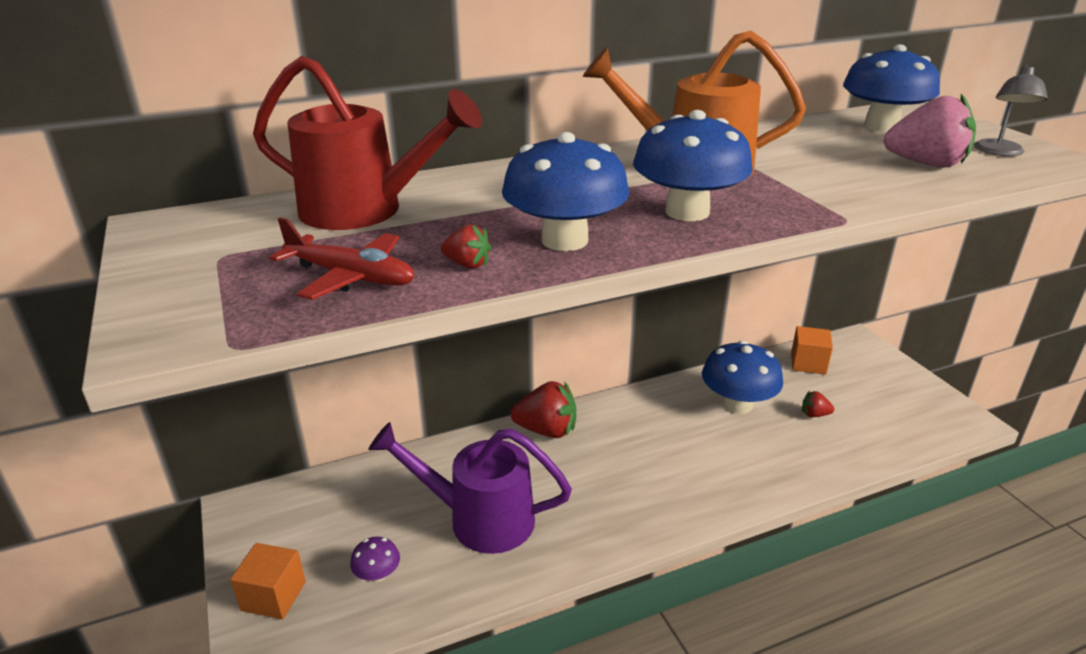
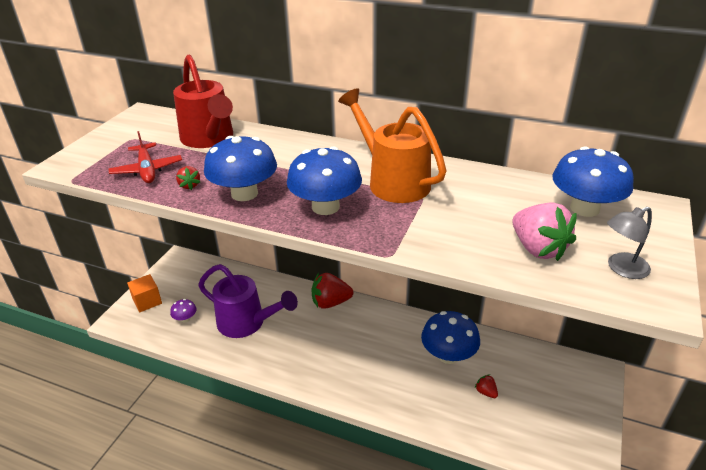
camera: 45 degrees right, 5 degrees up
purple watering can [368,422,572,554] -> purple watering can turned 150 degrees clockwise [198,264,298,338]
red strawberry [511,381,576,438] -> red strawberry turned 120 degrees clockwise [312,273,353,309]
orange cube [791,326,833,375] -> none

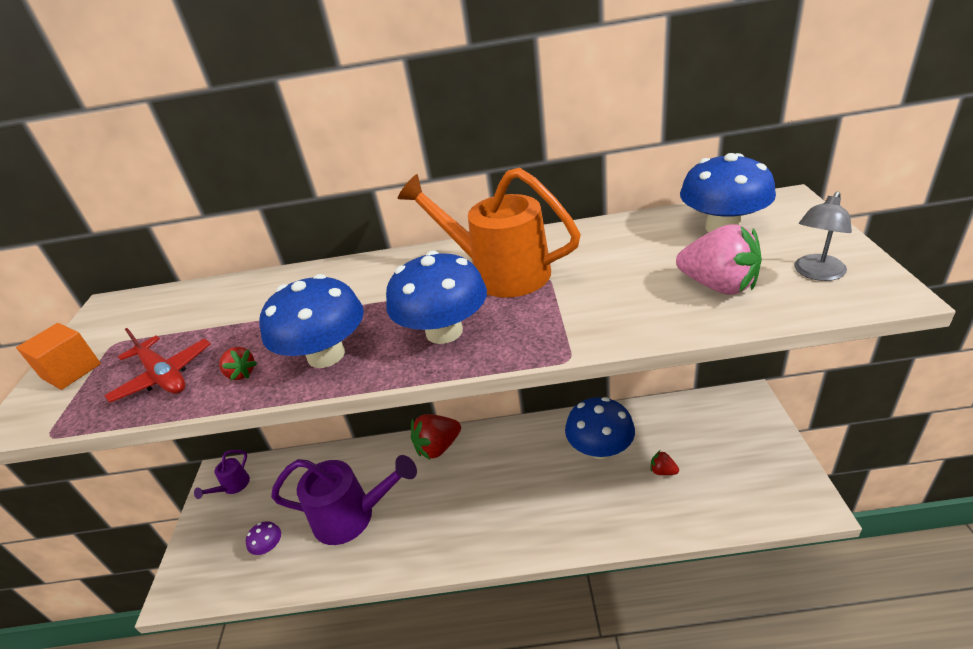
camera: 20 degrees left, 0 degrees up
orange cube [127,274,162,312] -> orange cube moved to [16,323,101,390]
red watering can [173,55,233,148] -> none
none -> purple watering can [194,450,250,499]

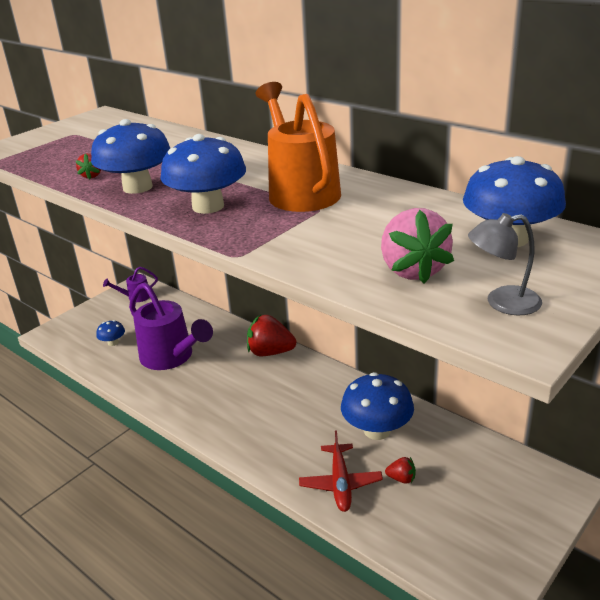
camera: 40 degrees right, 5 degrees down
orange cube [16,323,101,390] -> none
red plane [104,328,210,403] -> red plane moved to [299,430,383,512]
purple mushroom [246,521,281,555] -> blue mushroom [96,320,125,346]
red strawberry [651,451,679,475] -> red strawberry turned 120 degrees clockwise [385,457,416,484]

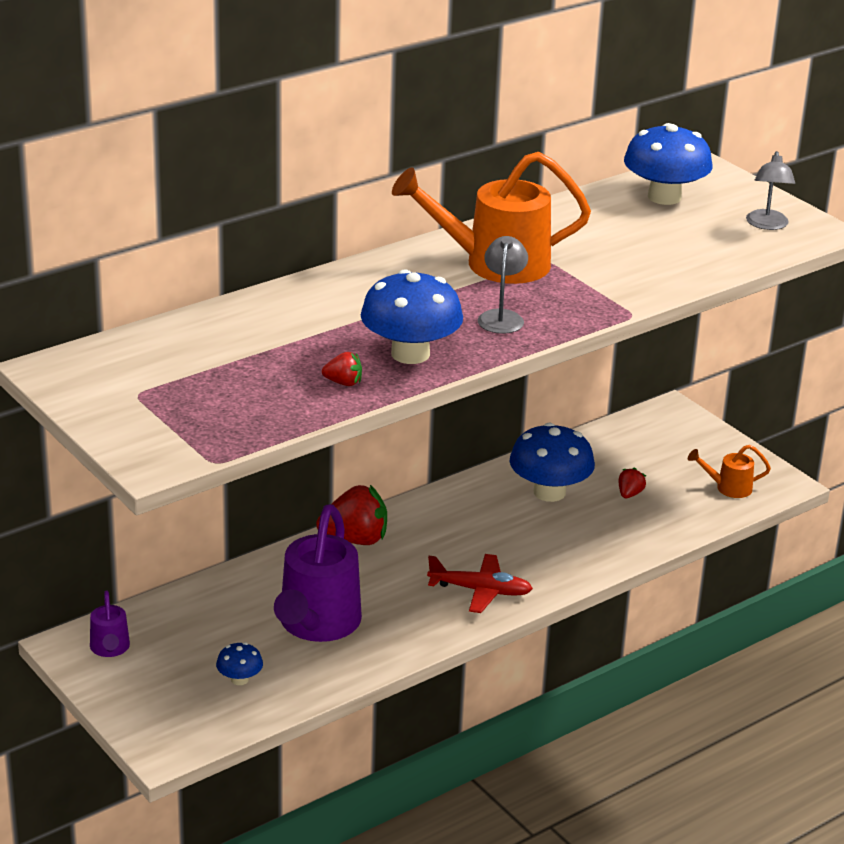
camera: 80 degrees left, 0 degrees up
purple watering can [129,282,213,370] -> purple watering can turned 135 degrees clockwise [274,504,362,642]
blue mushroom [160,134,246,214] -> grey lamp [478,236,528,334]
red strawberry [247,315,296,356] -> red strawberry turned 120 degrees counterclockwise [316,485,387,545]
red plane [299,430,383,512] -> red plane moved to [427,554,533,613]
pink strawberry [381,208,454,283] -> none
none -> orange watering can [688,445,771,498]

